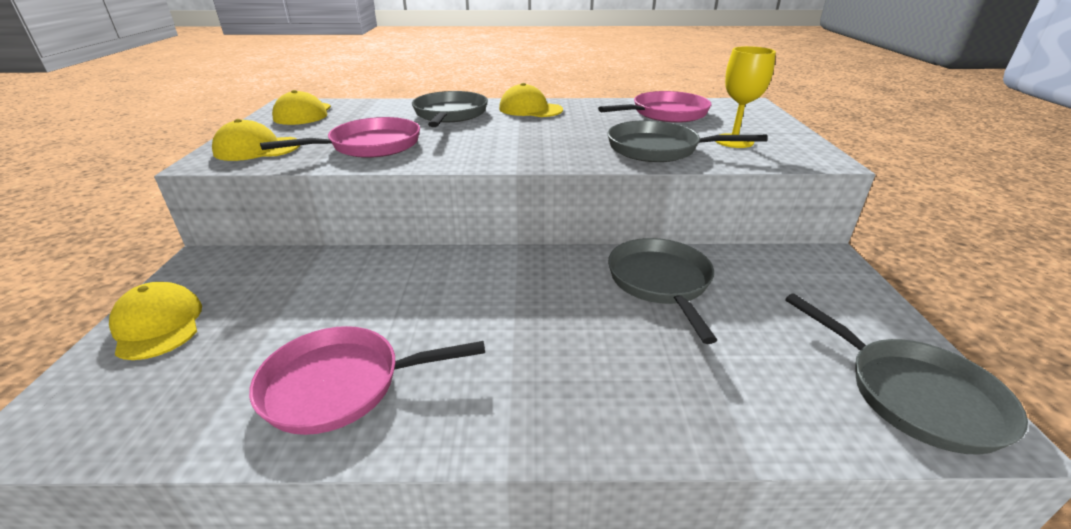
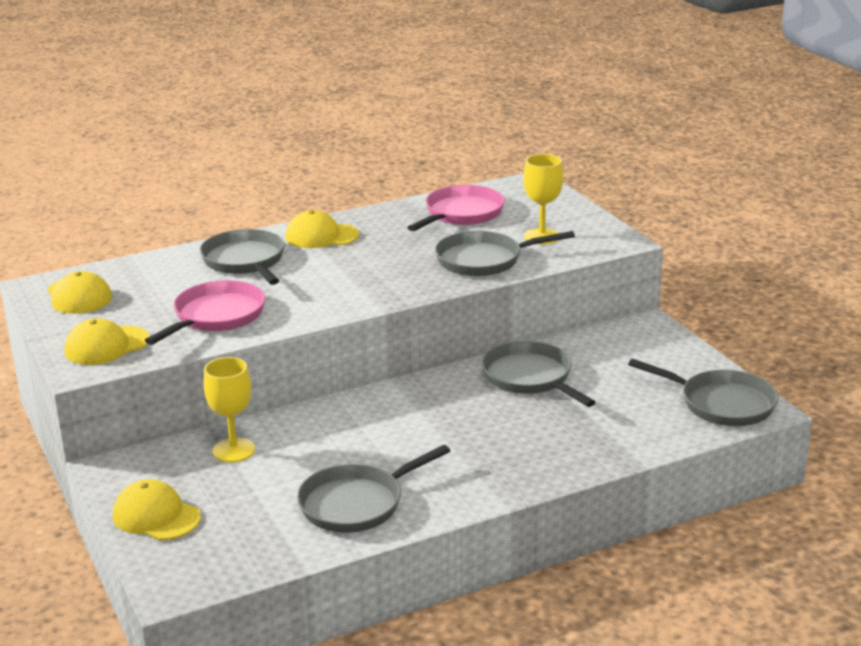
camera: 25 degrees left, 5 degrees down
pink pan [249,326,485,435] -> grey pan [297,445,450,533]
none -> yellow goblet [203,357,255,462]

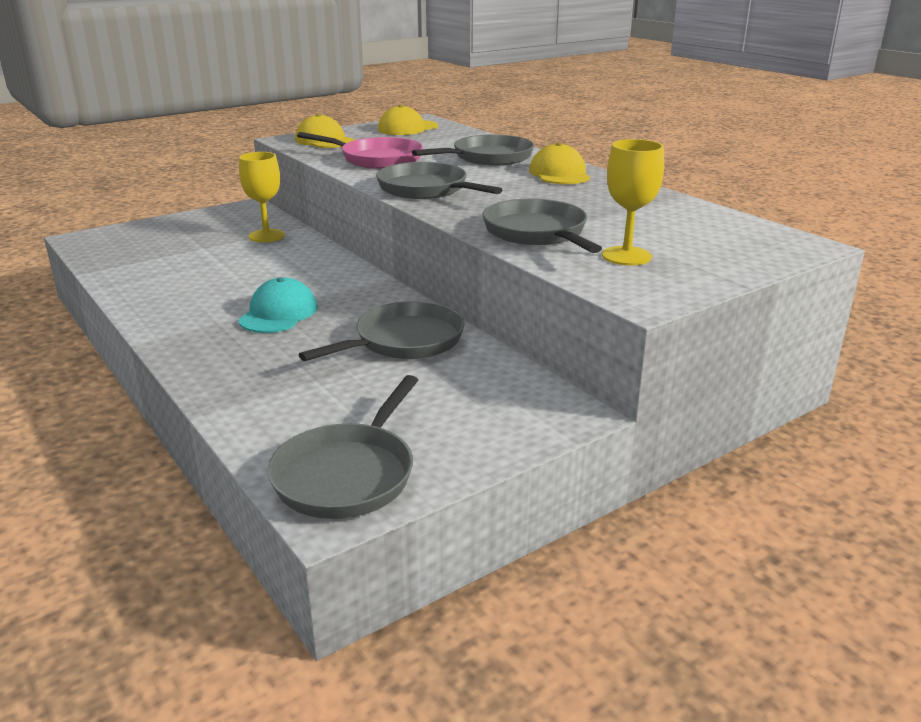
camera: 80 degrees right, 0 degrees up
yellow cap [113,479,201,540] -> none
grey pan [297,445,450,533] -> grey pan moved to [376,162,502,199]
pink pan [407,185,505,231] -> none
none -> turquoise cap [238,277,317,333]

